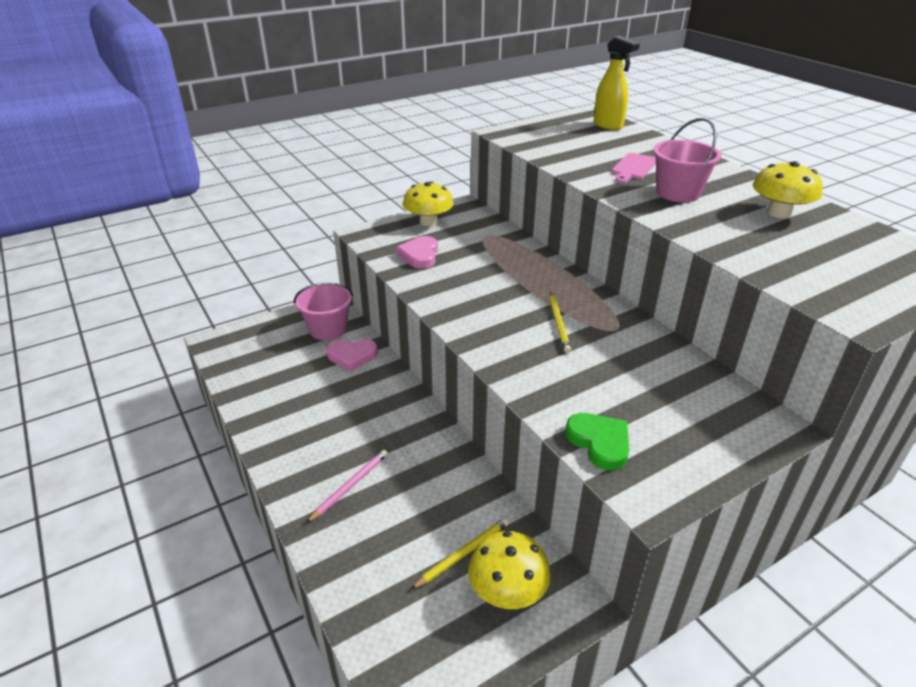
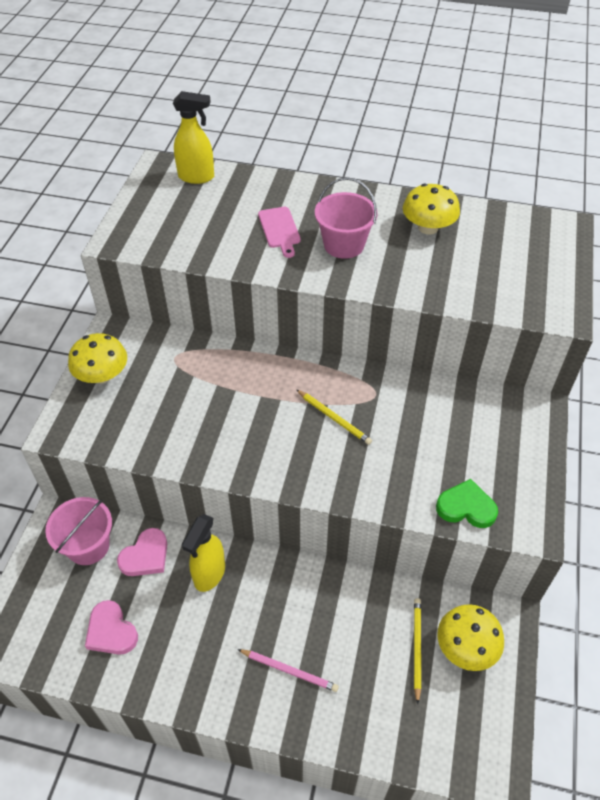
camera: 45 degrees left, 15 degrees up
pink pencil [306,450,388,523] -> pink pencil turned 120 degrees clockwise [237,649,339,692]
pink heart [396,236,438,269] -> pink heart moved to [85,600,138,655]
none -> yellow spray bottle [182,514,225,592]

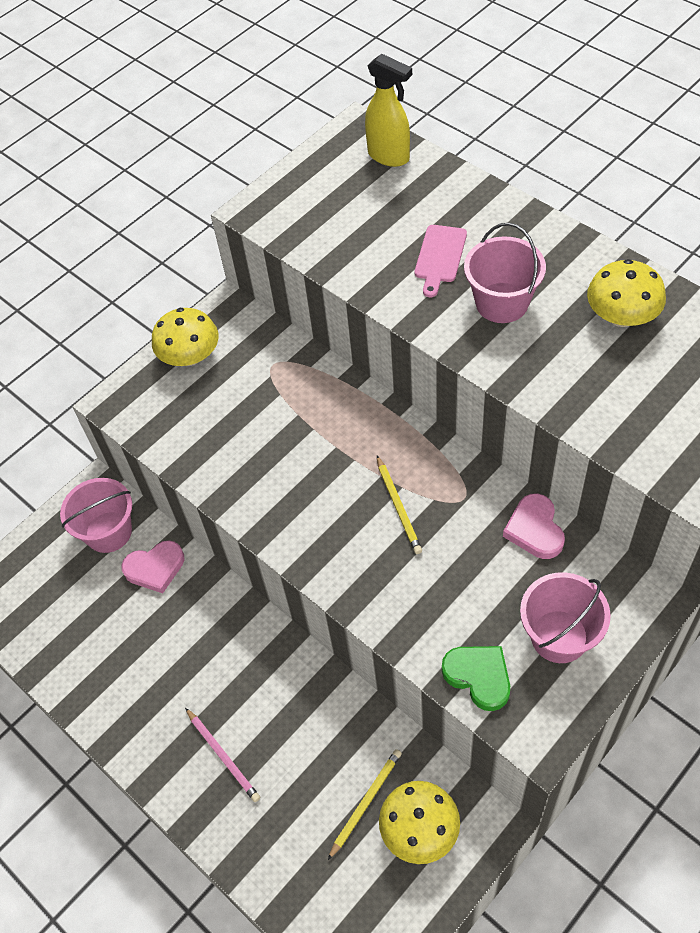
camera: 35 degrees right, 5 degrees up
pink heart [85,600,138,655] -> pink heart moved to [503,493,565,559]
yellow spray bottle [182,514,225,592] -> none
none -> pink bucket [520,572,611,663]

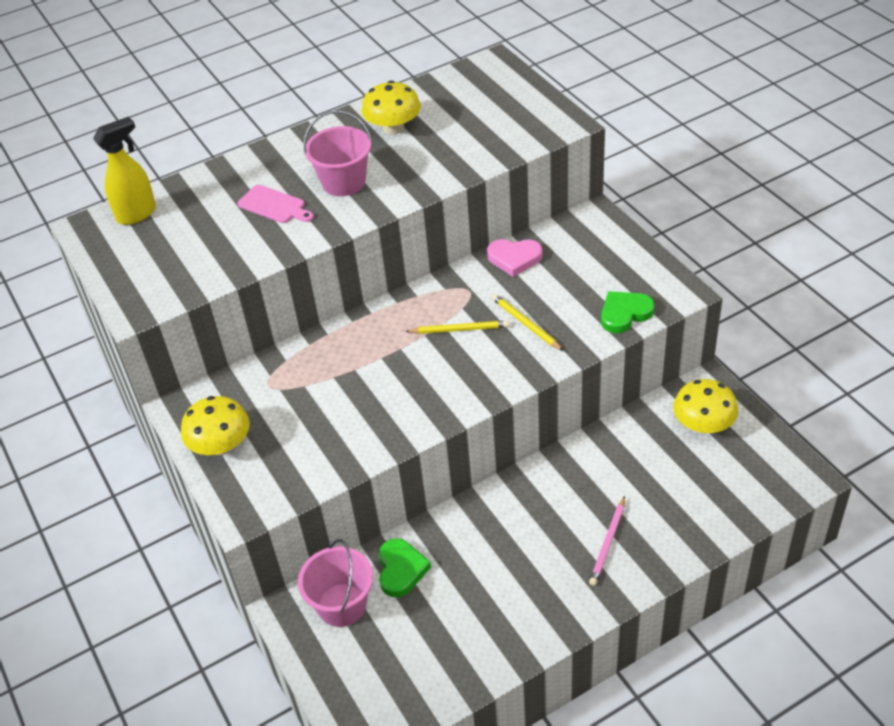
camera: 75 degrees left, 10 degrees down
pink heart [121,541,184,593] -> green heart [379,538,431,597]
pink pencil [185,708,260,802] -> pink pencil turned 135 degrees clockwise [589,496,625,586]
yellow pencil [328,749,402,860] -> yellow pencil moved to [492,294,563,351]
pink bucket [520,572,611,663] -> none

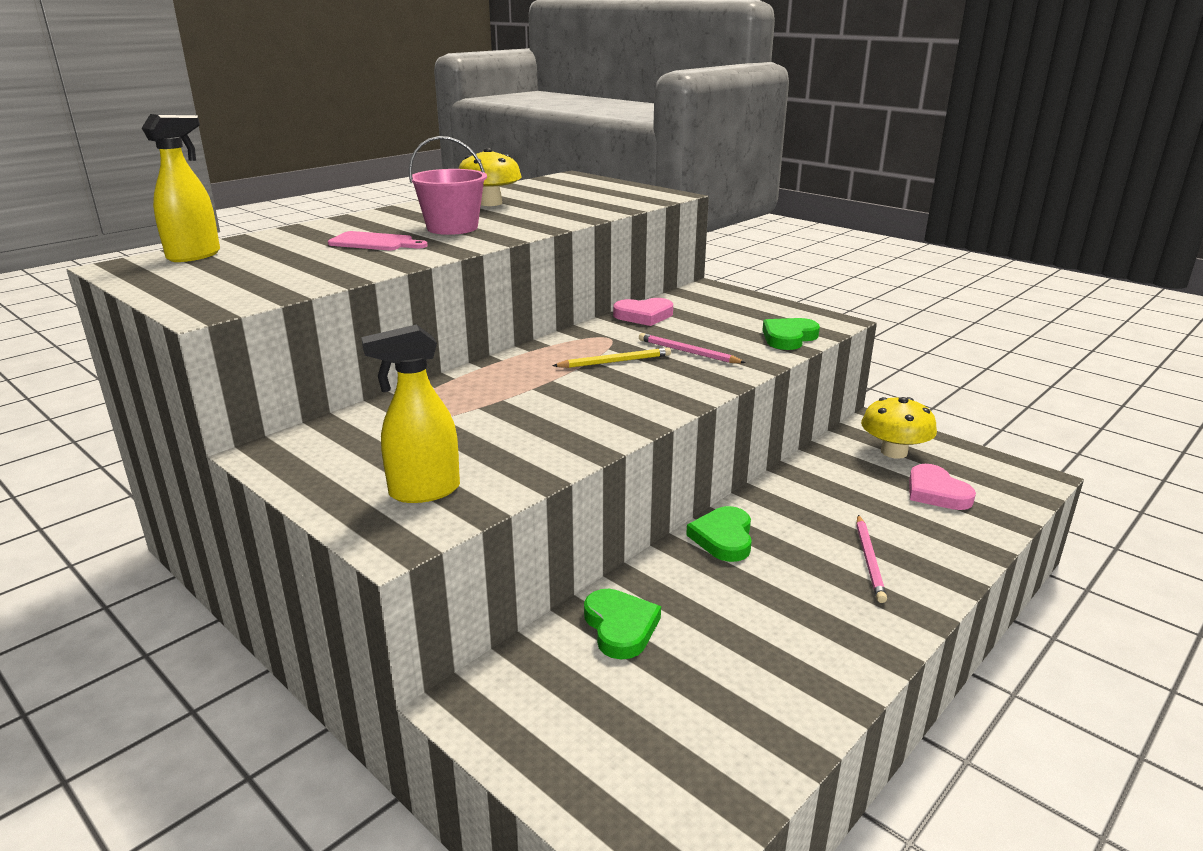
camera: 20 degrees left, 20 degrees down
yellow mushroom [181,396,250,455] -> none
pink bucket [298,539,373,627] -> none
yellow pencil [492,294,563,351] -> pink pencil [639,333,746,363]
none -> yellow spray bottle [361,324,460,503]
none -> green heart [686,506,752,562]
none -> pink heart [909,464,976,510]

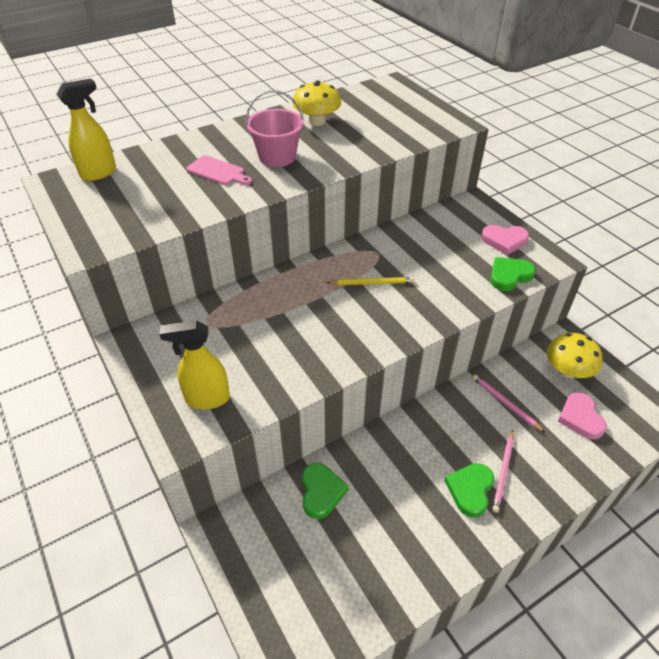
camera: 15 degrees right, 20 degrees up
pink heart [613,298,673,326] -> pink heart moved to [481,225,529,255]
pink pencil [639,333,746,363] -> pink pencil moved to [472,374,545,432]
green heart [686,506,752,562] -> green heart moved to [445,463,494,518]

